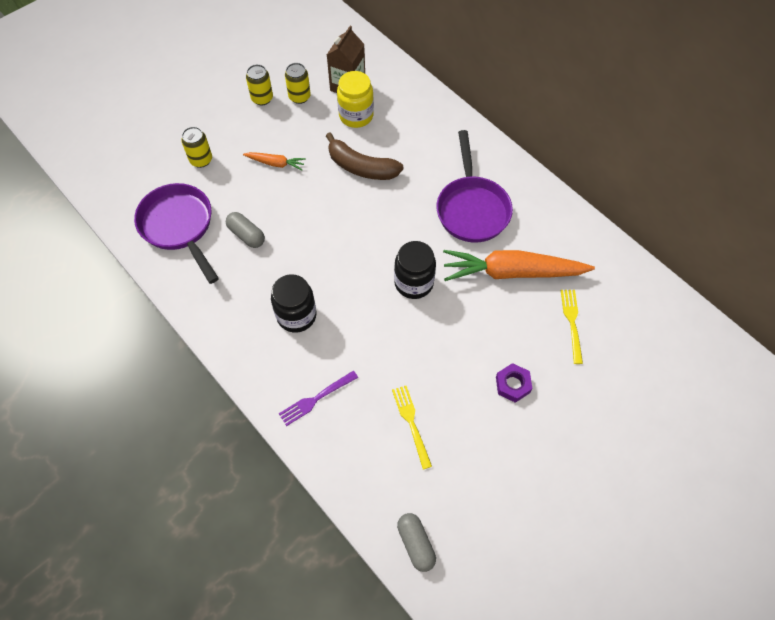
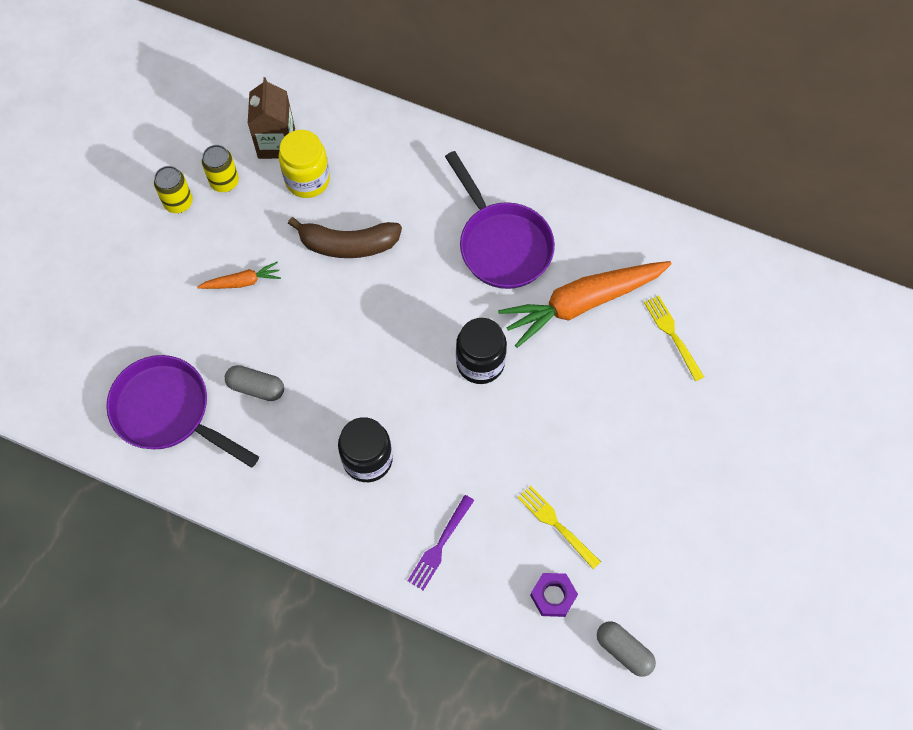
camera: 25 degrees left, 5 degrees up
yellow can [181,127,212,168] -> none
purple nut [496,363,532,403] -> purple nut moved to [530,573,578,617]

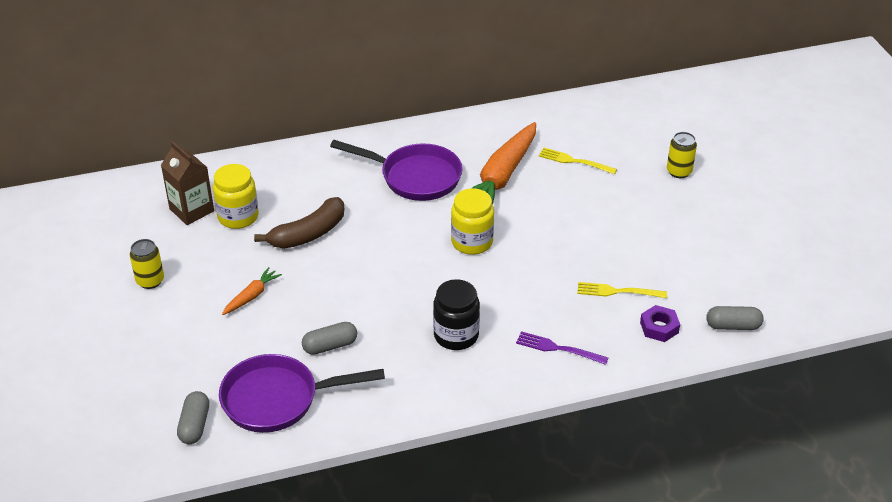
camera: 40 degrees left, 25 degrees down
yellow can [202,145,239,192] -> yellow can moved to [667,132,697,178]
purple fork [408,495,474,591] -> purple fork turned 120 degrees clockwise [516,331,608,365]
black jar [456,318,507,384] -> yellow jar [451,188,494,255]
none -> grey capsule [177,391,209,444]

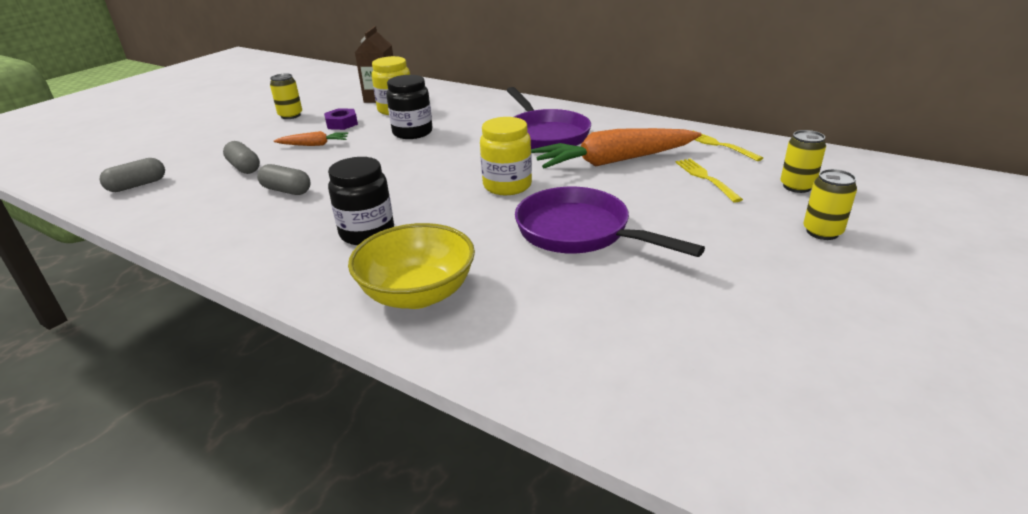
camera: 50 degrees right, 10 degrees down
purple pan [219,354,385,433] -> purple pan moved to [515,187,705,257]
brown banana [254,197,344,249] -> black jar [386,75,433,139]
purple fork [516,331,608,365] -> yellow bowl [348,223,475,309]
yellow fork [577,282,667,298] -> yellow fork moved to [695,131,763,161]
purple nut [640,305,680,342] -> purple nut moved to [324,108,358,130]
grey capsule [706,306,764,330] -> grey capsule moved to [223,141,260,174]
none -> yellow can [781,130,826,193]

